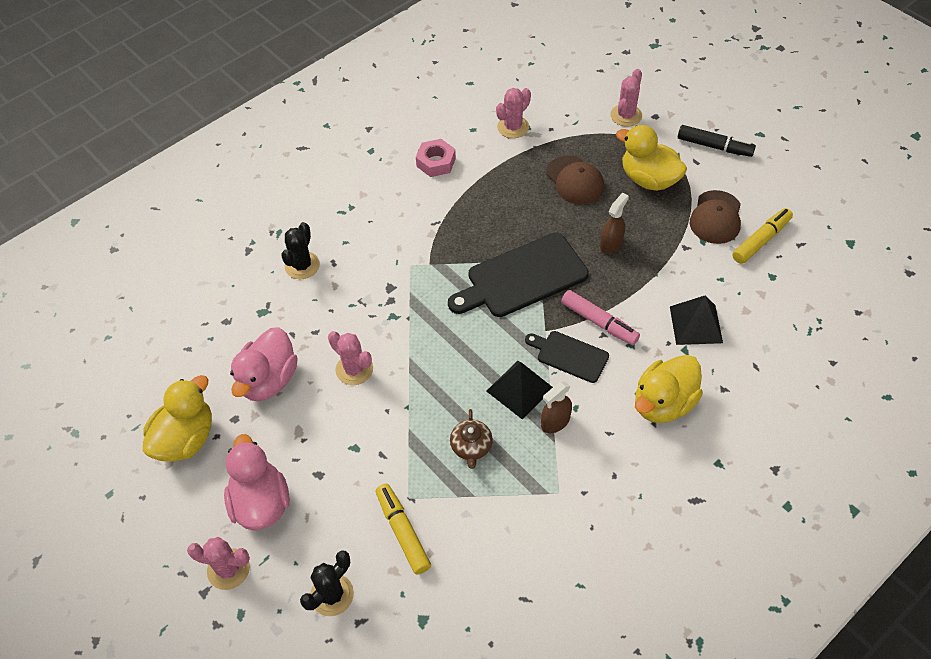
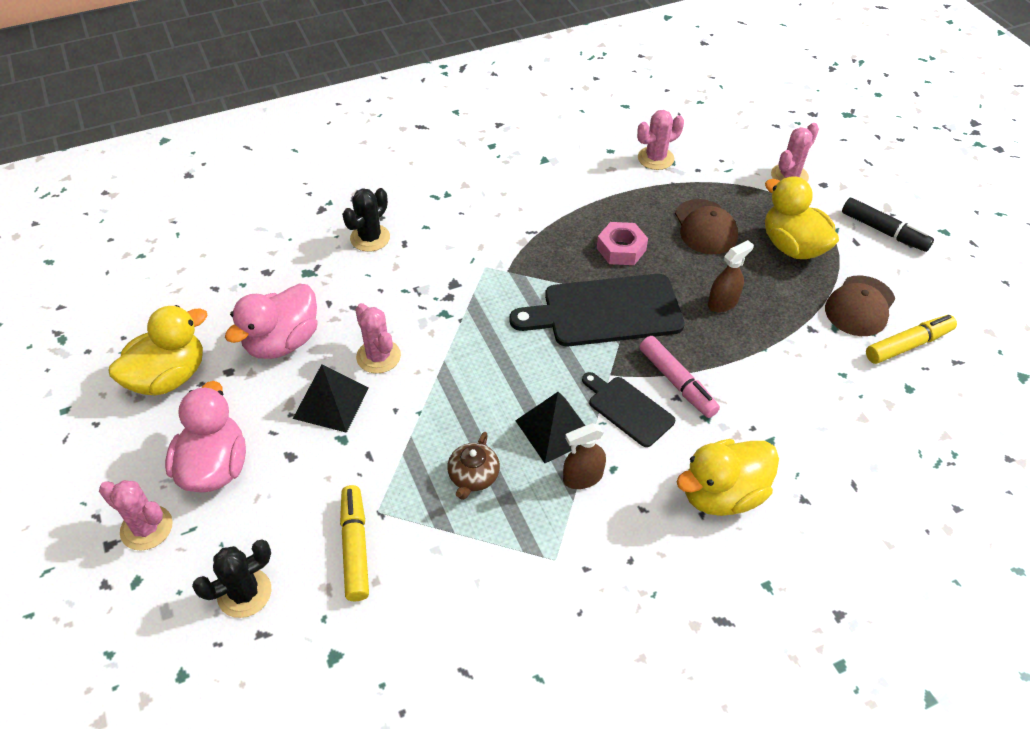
camera: 15 degrees right, 5 degrees down
pink nut [416,139,456,177] -> pink nut moved to [597,222,648,265]
black pyramid [670,296,723,345] -> black pyramid moved to [293,364,369,433]

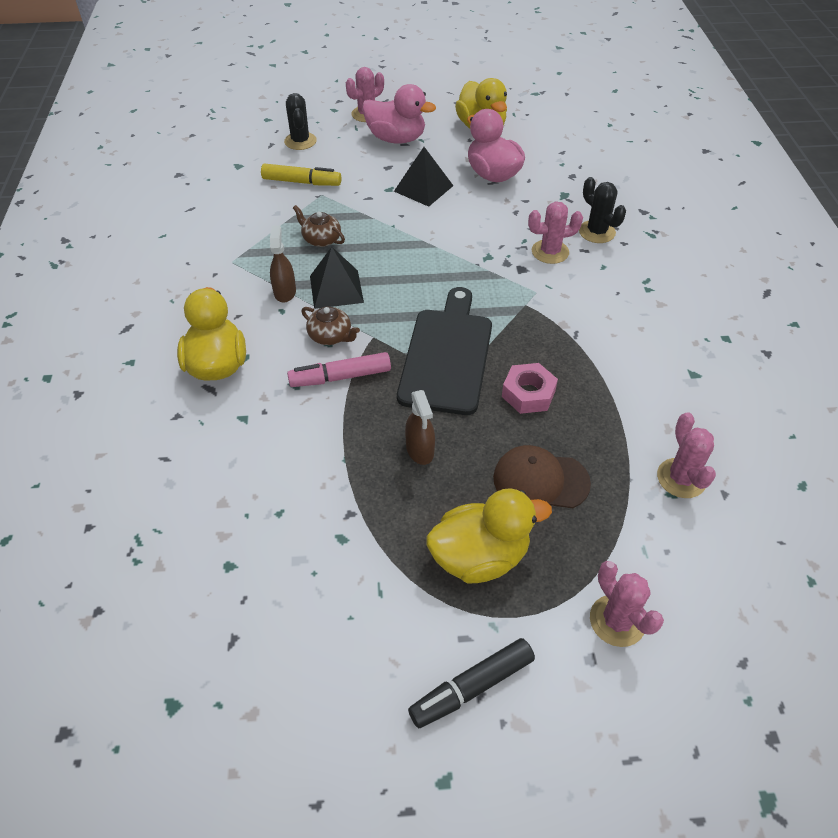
camera: 110 degrees right, 0 degrees up
pink cactus [355,303,401,374] -> pink cactus moved to [528,202,583,264]
black cutting board [582,372,675,447] -> brown teapot [301,306,360,345]
brown cap [825,275,895,336] -> none
yellow marker [866,315,957,364] -> none

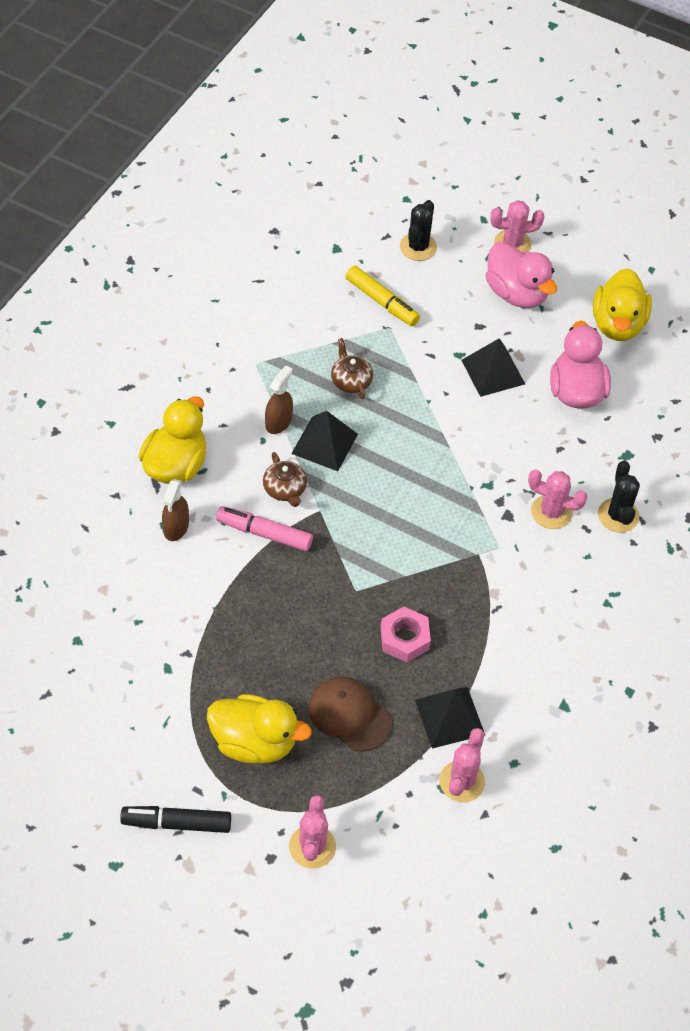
camera: 30 degrees right, 5 degrees up
black cutting board [397,287,492,415] -> none
brown spray bottle [405,390,435,465] -> brown spray bottle moved to [162,479,189,541]
none -> black pyramid [415,687,485,748]

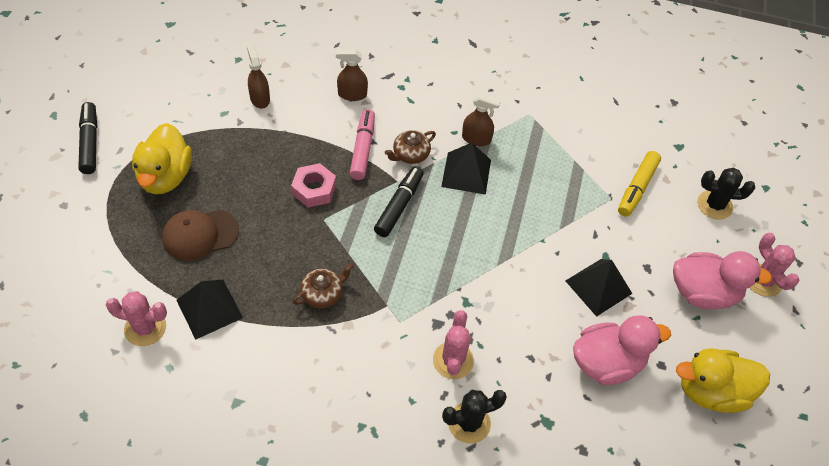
camera: 75 degrees right, 0 degrees up
yellow duck [139,396,206,484] -> none
pink cactus [289,795,336,869] -> none
brown cap [308,676,392,752] -> brown cap turned 135 degrees counterclockwise [162,210,239,261]
brown teapot [331,338,373,399] -> brown teapot moved to [292,263,354,308]
pink nut [381,606,431,662] -> pink nut moved to [291,163,336,208]
pink duck [486,242,557,308] -> pink duck turned 120 degrees counterclockwise [673,251,772,309]
none -> brown spray bottle [247,45,270,109]
none -> black marker [374,166,424,237]

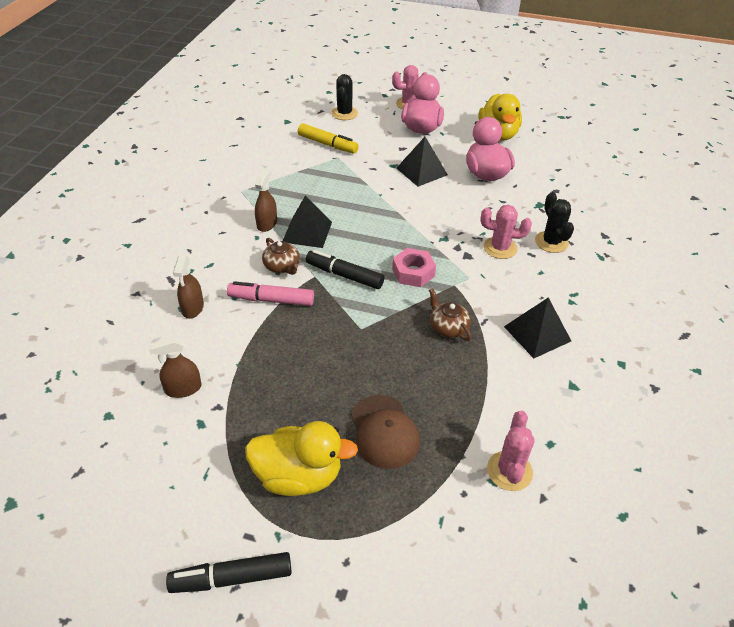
camera: 85 degrees left, 10 degrees down
black pyramid [177,280,243,340] -> black pyramid moved to [504,297,571,359]
pink nut [291,163,336,208] -> pink nut moved to [392,248,436,287]

